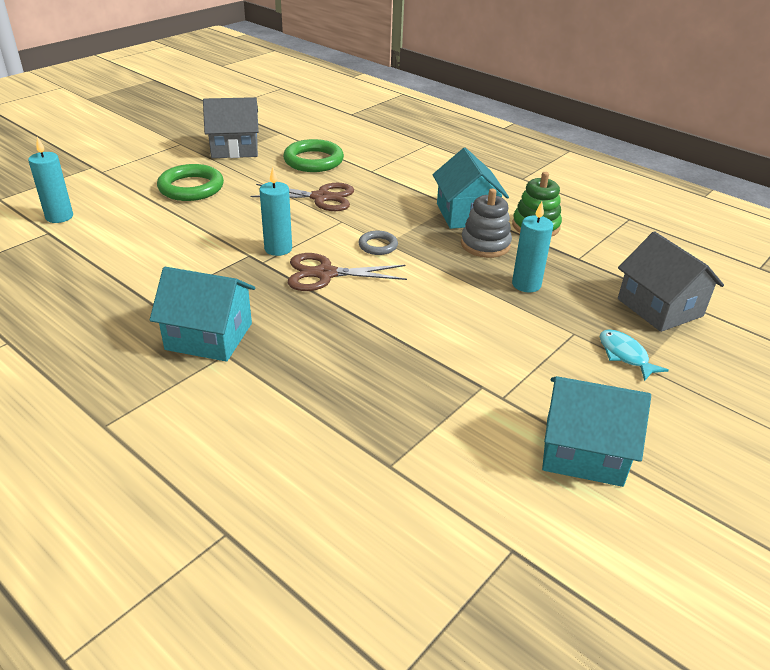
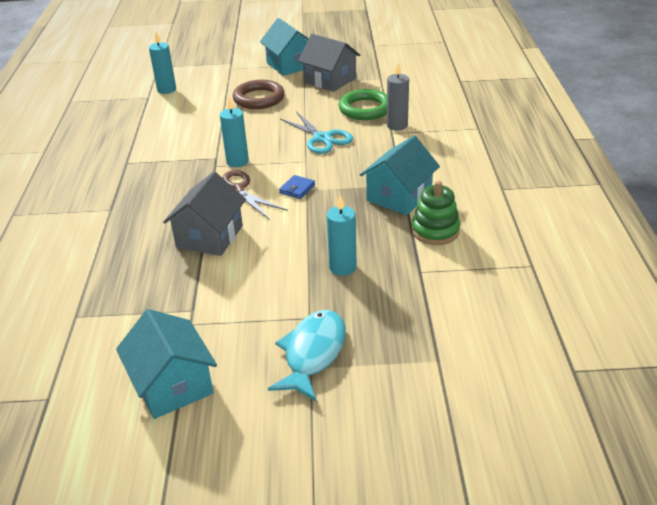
camera: 50 degrees right, 0 degrees up
turquoise house [150,267,255,362] -> turquoise house moved to [260,18,309,76]
green ring [157,164,224,201] -> brown ring [233,80,285,109]
brown scissors [251,183,354,211] -> turquoise scissors [280,111,353,154]
grey ring [358,231,398,255] -> blue wallet [279,175,315,199]
grey stacking toy [461,189,512,258] -> none
turquoise fish [600,329,669,381] -> turquoise fish [268,310,346,402], size x1.64
grey house [618,231,724,332] -> grey house moved to [163,172,246,256]
none -> grey candle [387,62,409,130]

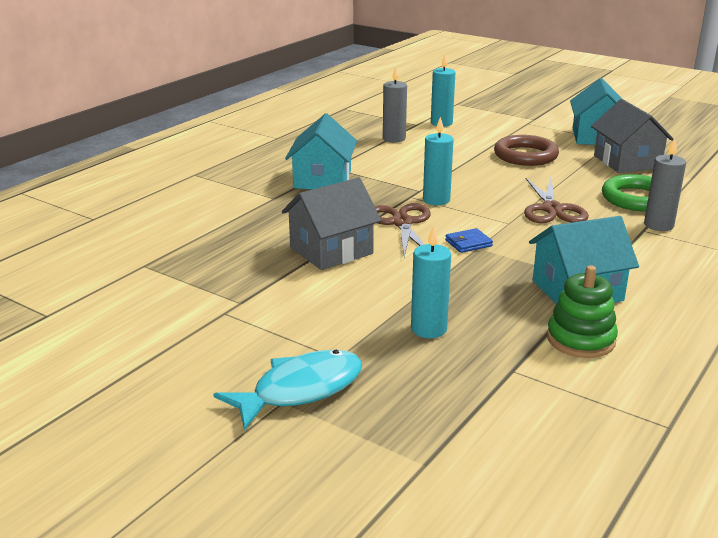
camera: 35 degrees right, 10 degrees down
turquoise house [116,309,217,419] -> turquoise house moved to [285,113,357,189]
turquoise scissors [280,111,353,154] -> brown scissors [524,177,589,223]
none -> grey candle [383,66,407,142]

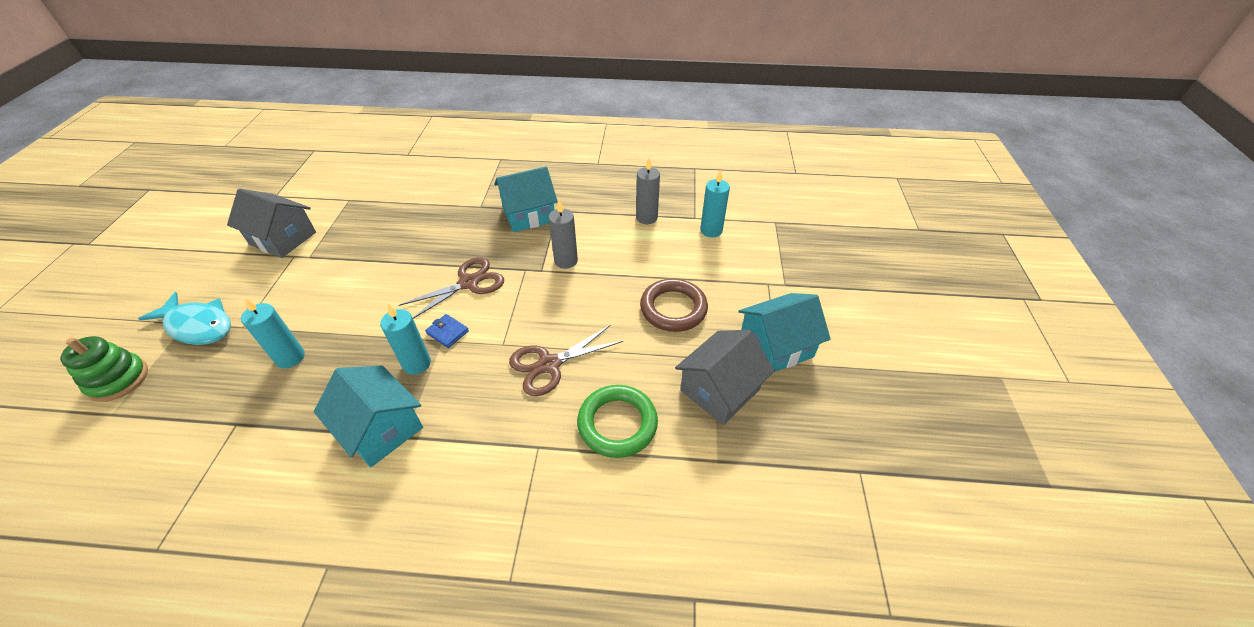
camera: 60 degrees right, 20 degrees up
grey house [282,178,381,270] -> grey house moved to [227,189,316,258]
turquoise candle [423,117,453,205] -> turquoise candle moved to [380,304,431,375]
green stacking toy [547,265,618,358] -> green stacking toy moved to [60,336,148,402]
grey candle [644,138,686,231] -> grey candle moved to [548,200,578,269]

